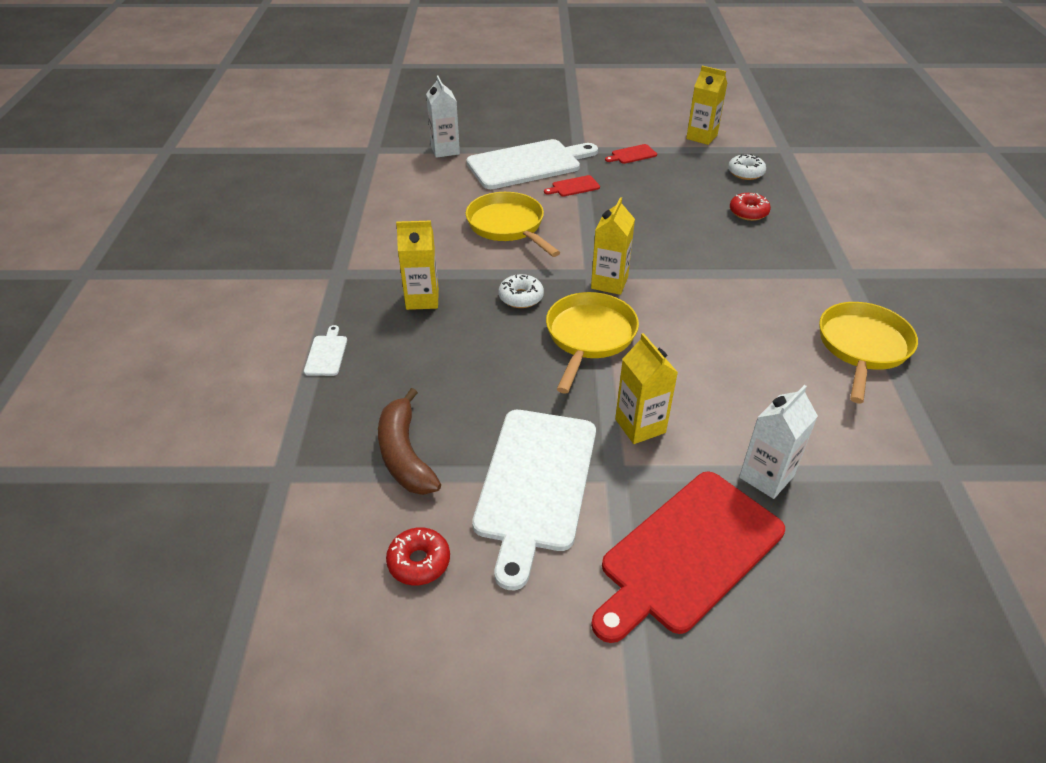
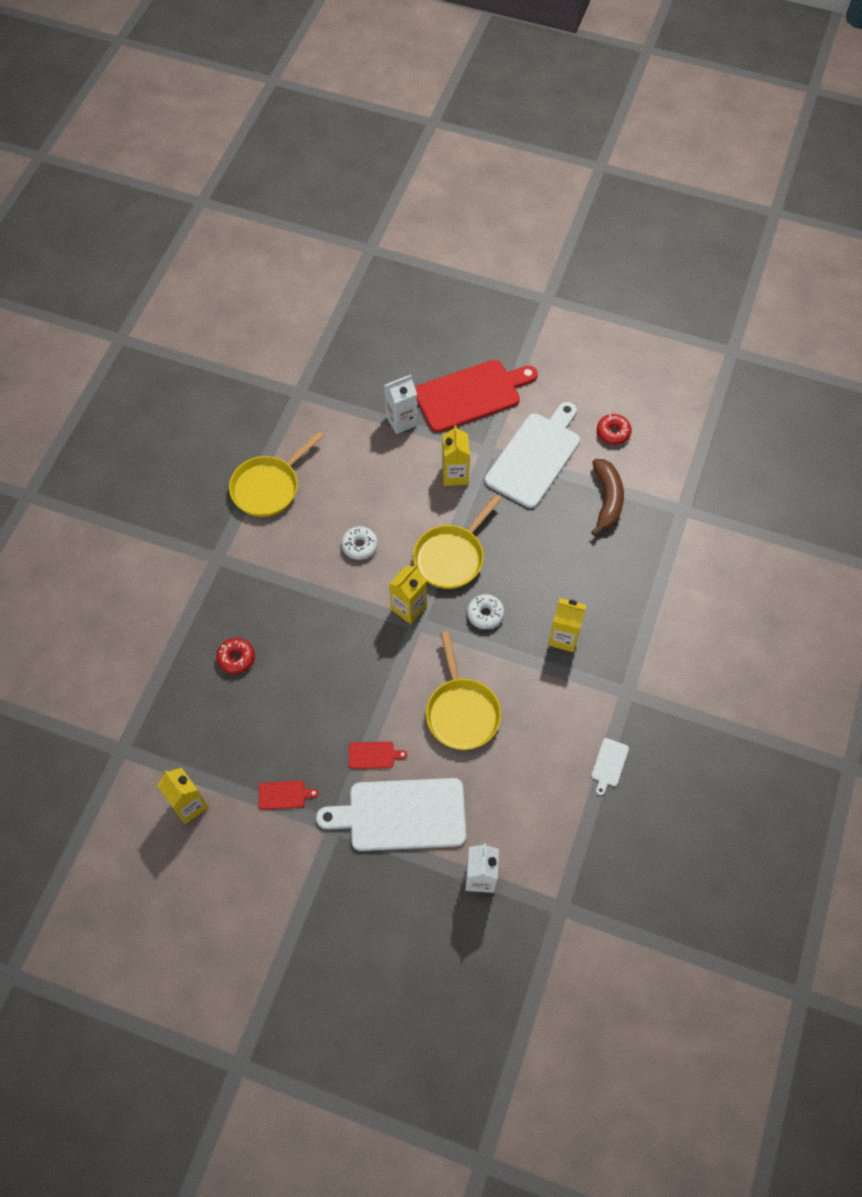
camera: 160 degrees left, 20 degrees up
white cutting board [304,325,347,376] -> white cutting board moved to [591,738,629,795]
white donut [728,154,766,180] -> white donut moved to [341,526,378,560]

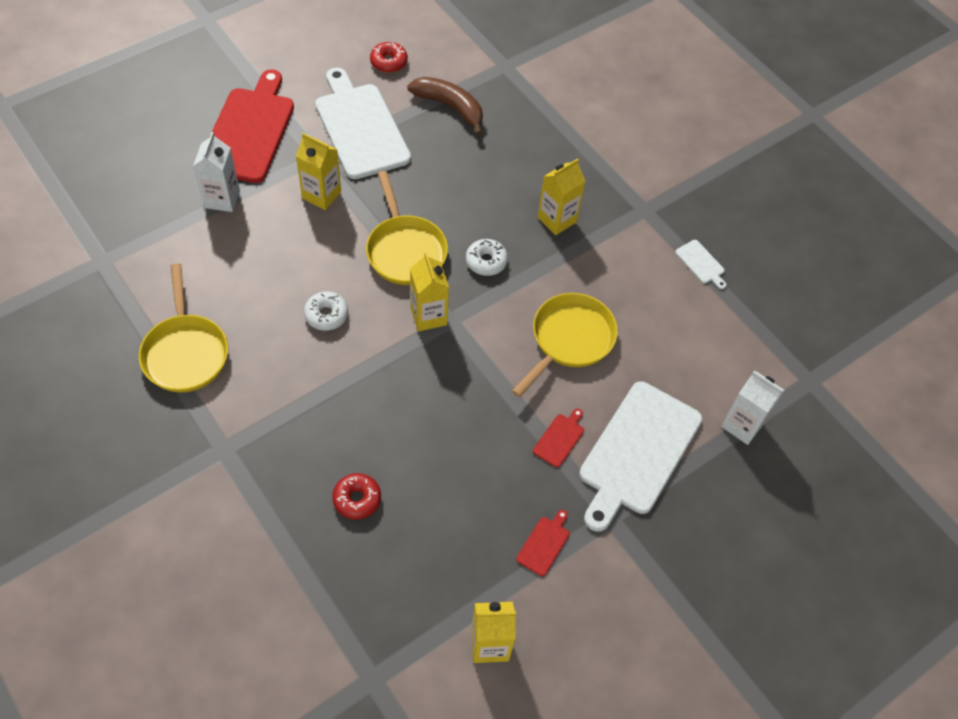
camera: 60 degrees left, 5 degrees down
yellow pan [426,631,501,750] -> yellow pan turned 75 degrees counterclockwise [512,293,618,397]

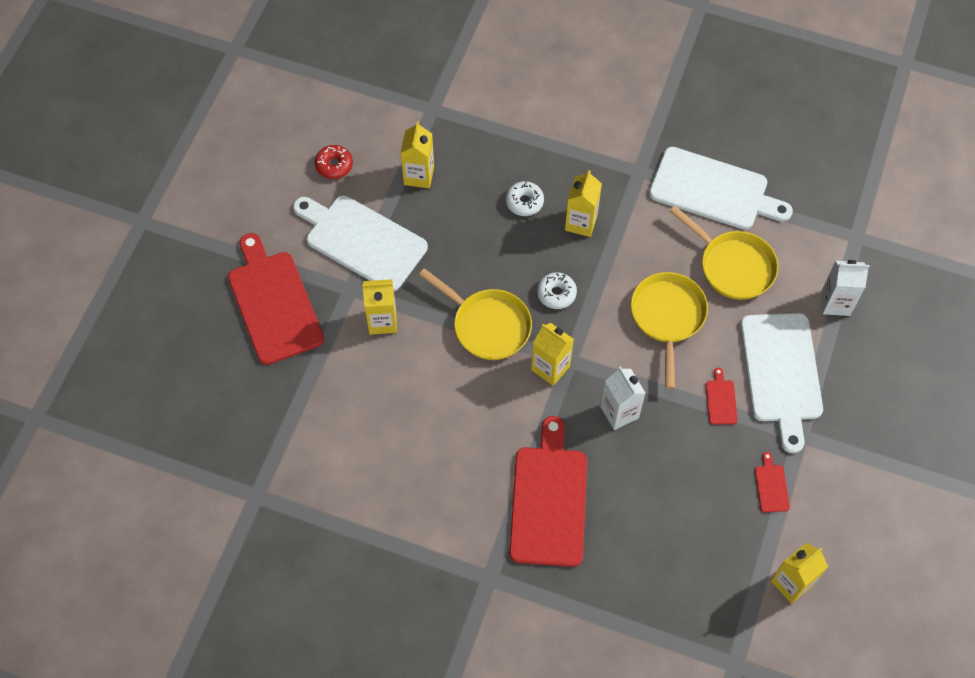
camera: 30 degrees left, 5 degrees up
yellow pan [139,263,228,393] -> yellow pan moved to [669,206,778,300]
white carton [193,132,240,212] -> white carton moved to [600,366,645,430]
white donut [304,291,348,331] -> white donut moved to [506,181,544,216]
red donut [332,473,381,519] -> none
brown banana [407,77,483,136] -> yellow carton [401,121,434,188]
white cutting board [675,240,726,289] -> white cutting board [649,147,793,230], size x2.48
none -> red cutting board [509,416,587,567]

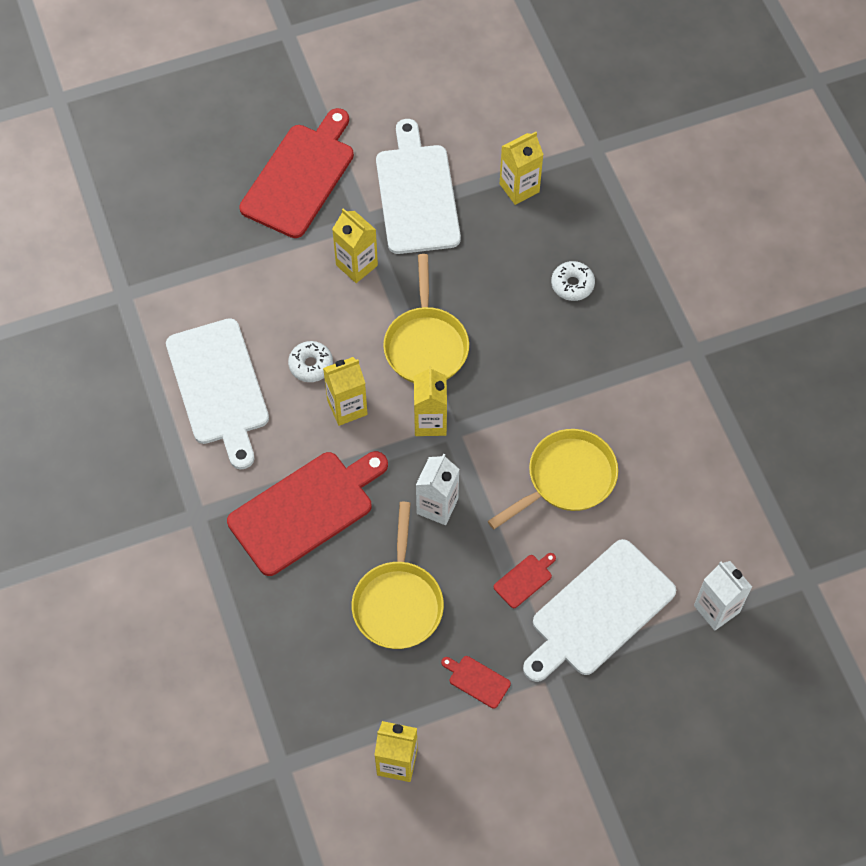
camera: 50 degrees right, 0 degrees up
red donut [315,145,353,179] -> none
white donut [537,272,577,309] -> white donut moved to [288,341,333,382]
yellow carton [565,170,602,237] -> yellow carton moved to [323,357,368,426]
white cutting board [649,147,793,230] -> white cutting board moved to [166,318,269,470]
yellow pan [669,206,778,300] -> yellow pan moved to [352,502,444,649]
red cutting board [755,452,790,512] -> red cutting board turned 105 degrees counterclockwise [441,656,511,709]

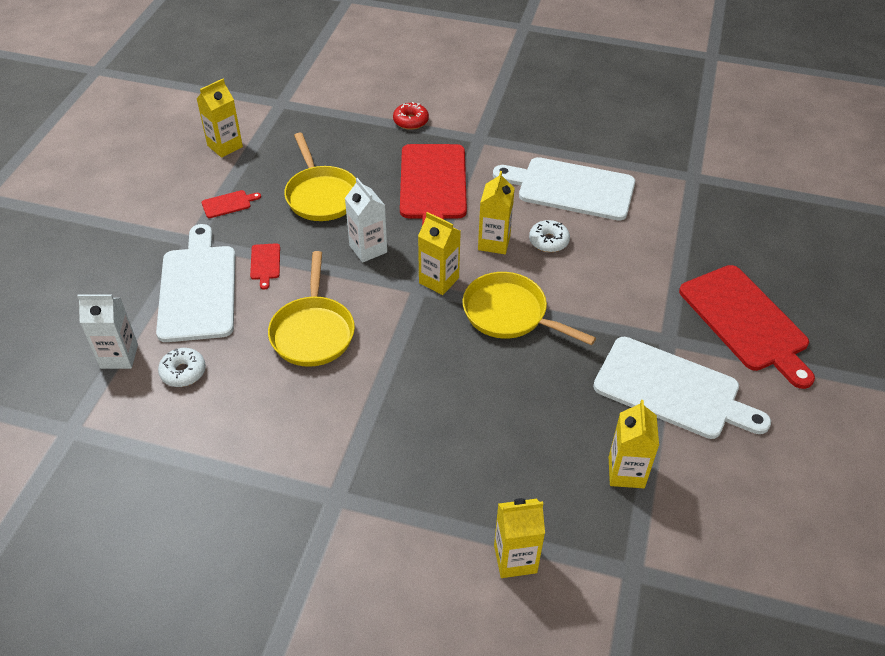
camera: 125 degrees right, 15 degrees down
yellow carton [332,208,378,283] -> yellow carton moved to [494,498,545,578]
yellow pan [352,502,444,649] -> yellow pan turned 150 degrees counterclockwise [284,132,356,221]
white donut [551,261,595,301] -> white donut moved to [158,348,206,387]
none -> red donut [393,102,429,130]

